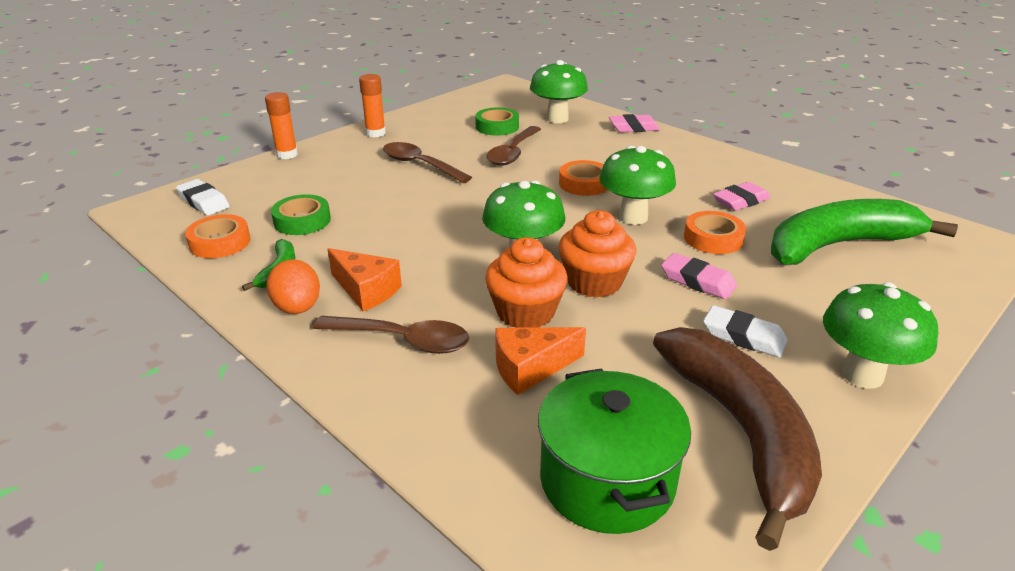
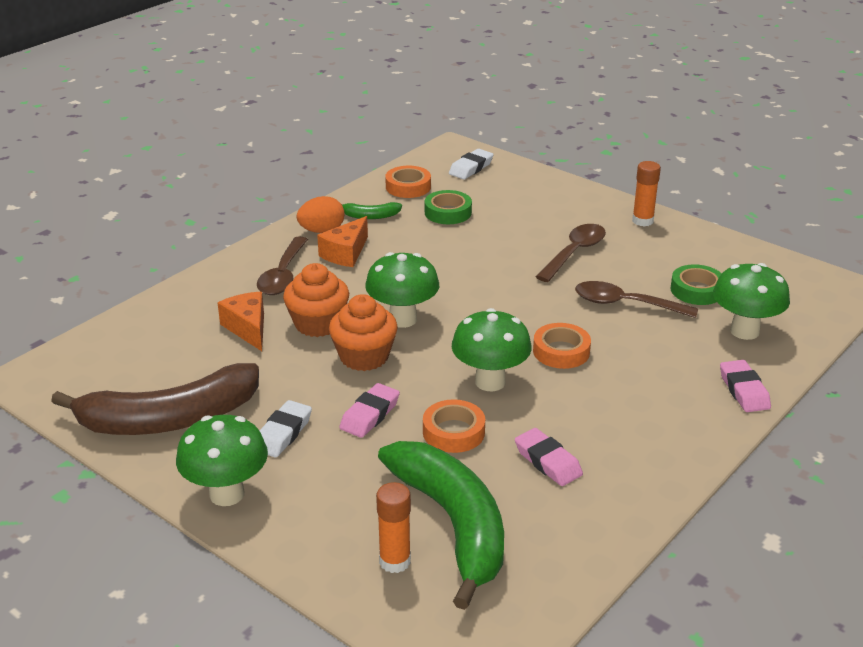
camera: 85 degrees right, 0 degrees up
orange glue stick [265,92,298,159] -> orange glue stick moved to [376,482,411,573]
green pot [538,368,691,534] -> none

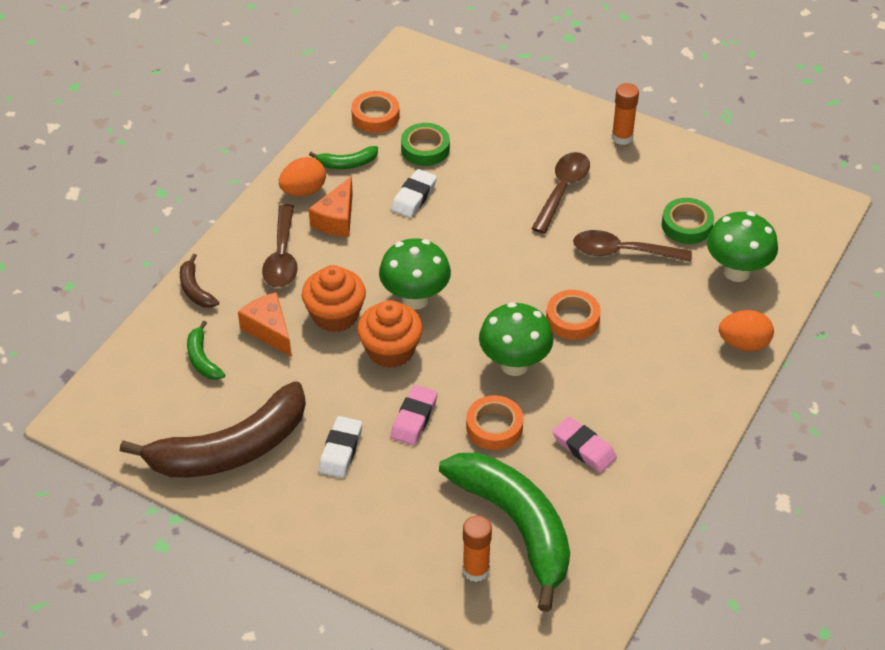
camera: 10 degrees left, 15 degrees up
green mushroom [176,415,268,506] -> none
white eraser [449,149,494,179] -> white eraser moved to [391,169,437,218]
pink eraser [720,360,771,412] -> orange egg [719,310,774,351]
none -> brown banana [180,254,219,308]
none -> green banana [187,321,225,380]

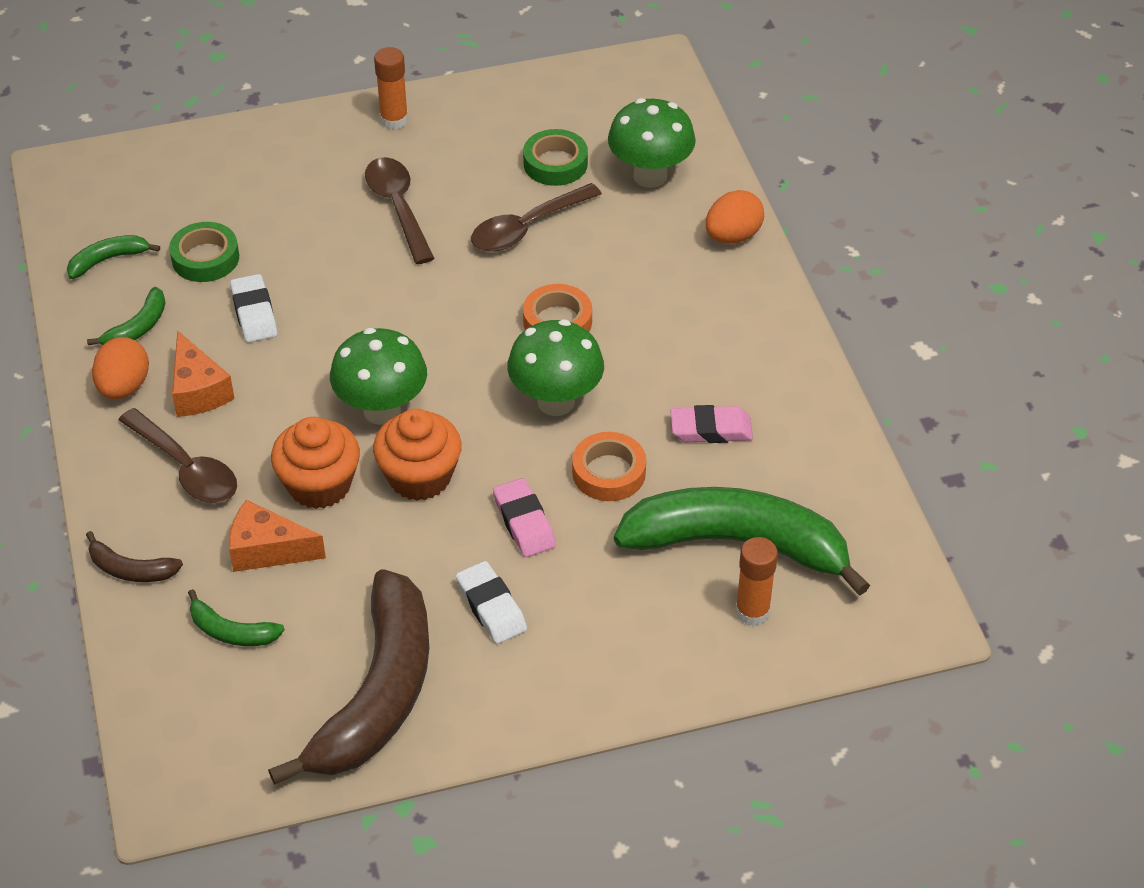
camera: 45 degrees left, 0 degrees up
orange tape [351,91,400,133] -> green banana [67,235,160,279]

